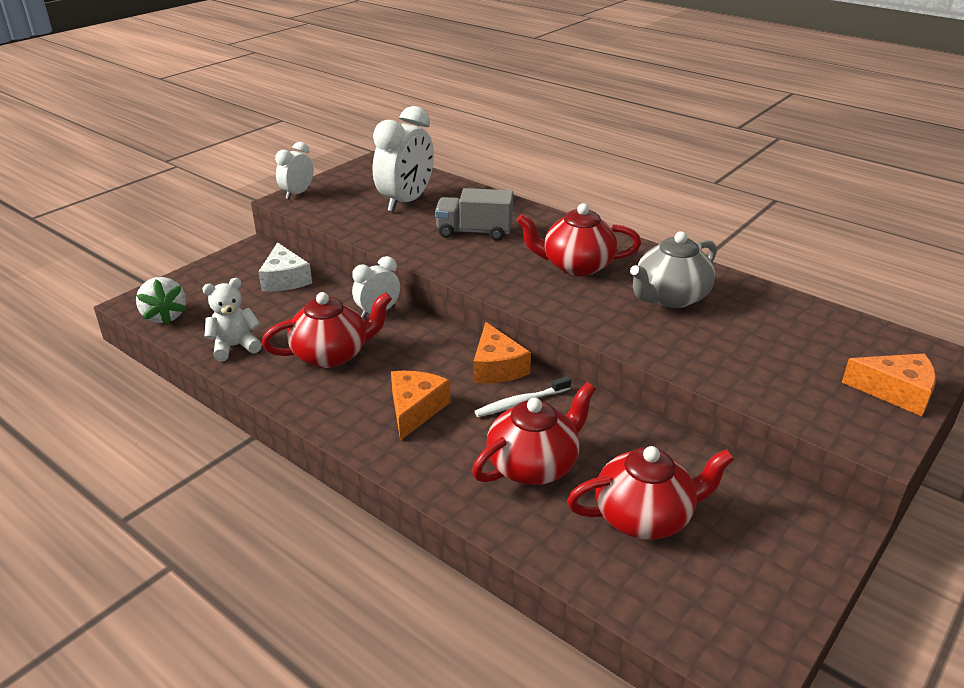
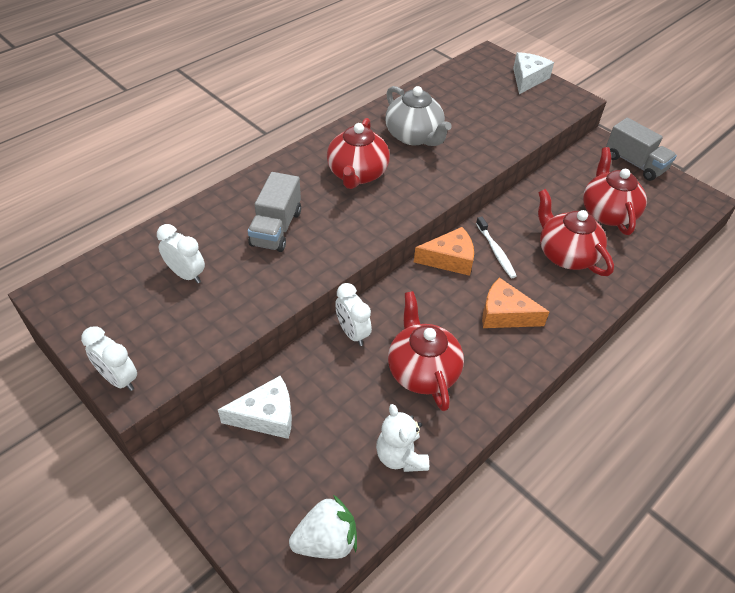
camera: 85 degrees left, 15 degrees up
white clock [373,106,434,212] -> white clock [157,224,205,284], size x0.56
orange cheese [842,354,936,416] -> white cheese [513,52,554,94]
none -> grey truck [606,118,677,181]

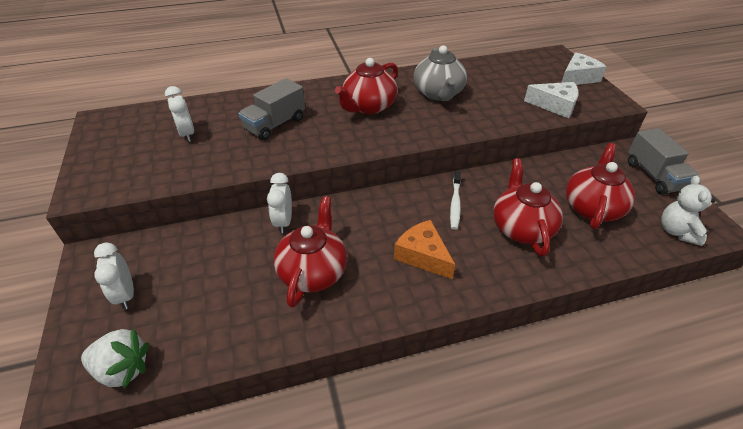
camera: 30 degrees right, 5 degrees down
white clock [81,326,137,391] -> white clock moved to [94,242,134,309]
white cheese [218,376,292,439] -> white cheese moved to [524,82,579,118]
white teddy bear [376,404,429,472] -> white teddy bear moved to [661,176,715,246]
orange cheese [414,227,474,276] -> none

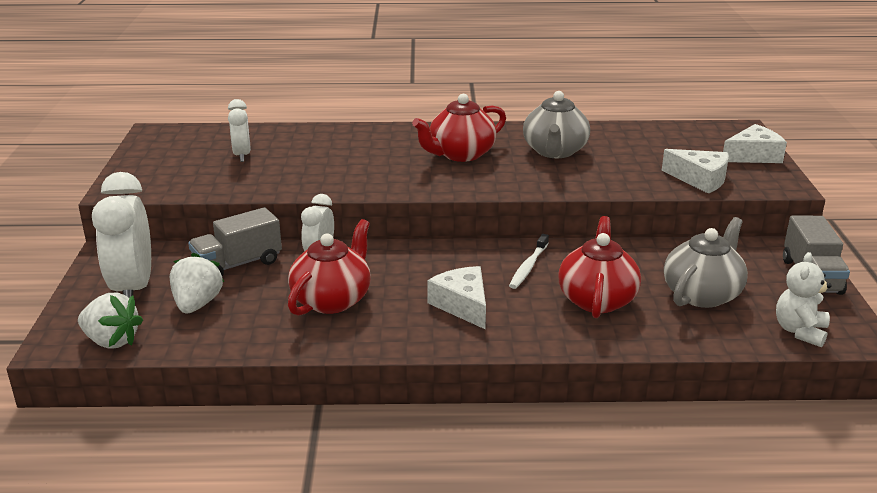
camera: 15 degrees right, 15 degrees down
white clock [94,242,134,309] -> white clock [92,172,151,298], size x1.78
grey truck [238,78,305,140] -> grey truck moved to [188,207,282,277]
orange cheese [394,220,455,279] -> white cheese [427,266,486,329]
red teapot [566,143,635,229] -> grey teapot [664,217,748,308]
none -> white strawberry [170,253,224,313]

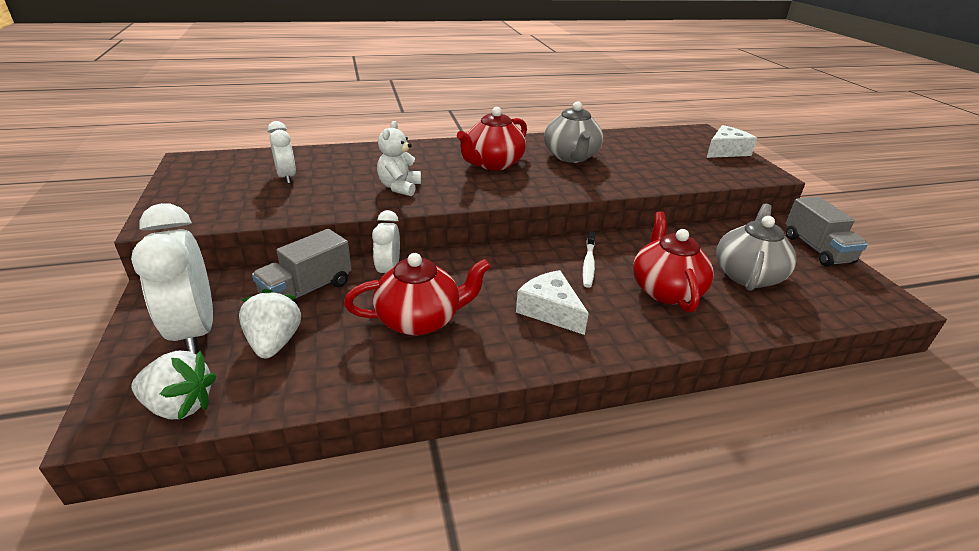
camera: 15 degrees left, 5 degrees up
red teapot [288,219,370,316] -> red teapot turned 60 degrees clockwise [344,253,491,336]
white cheese [662,149,729,194] -> none
white teddy bear [776,252,831,347] -> white teddy bear moved to [377,121,421,196]

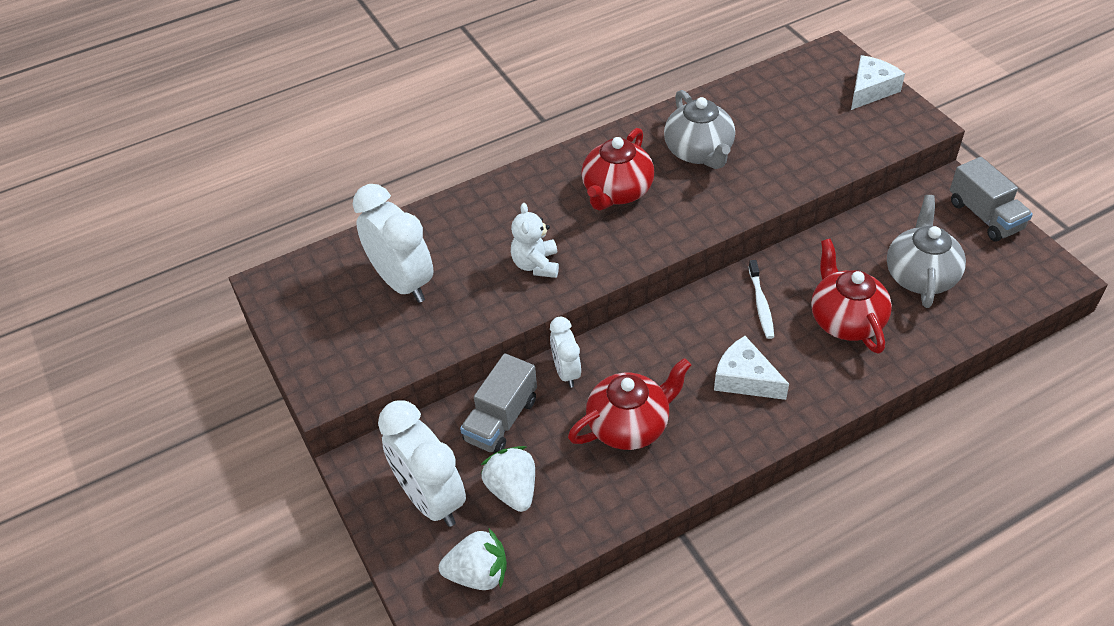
camera: 10 degrees left, 15 degrees up
white clock [267,121,296,184] -> white clock [353,184,434,303], size x1.78

